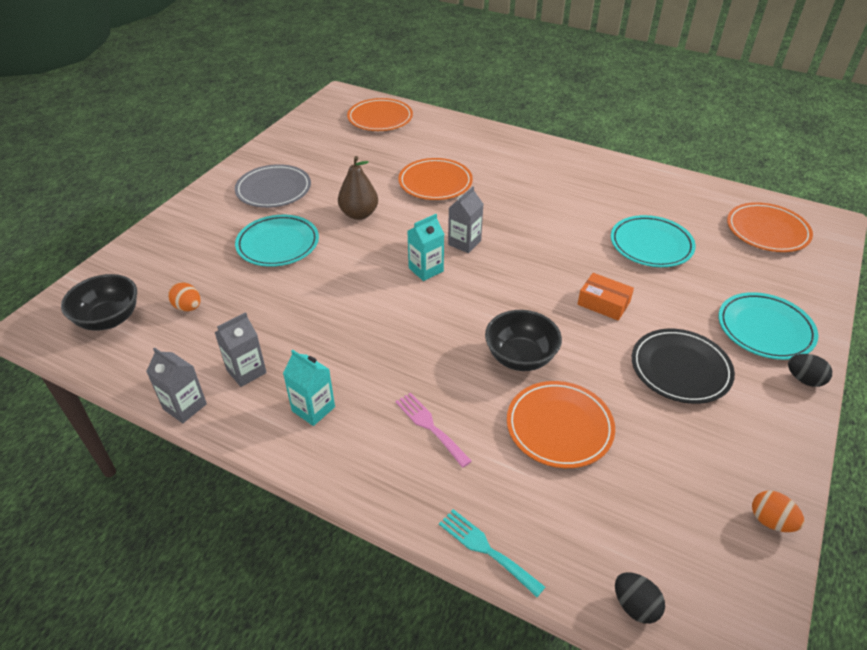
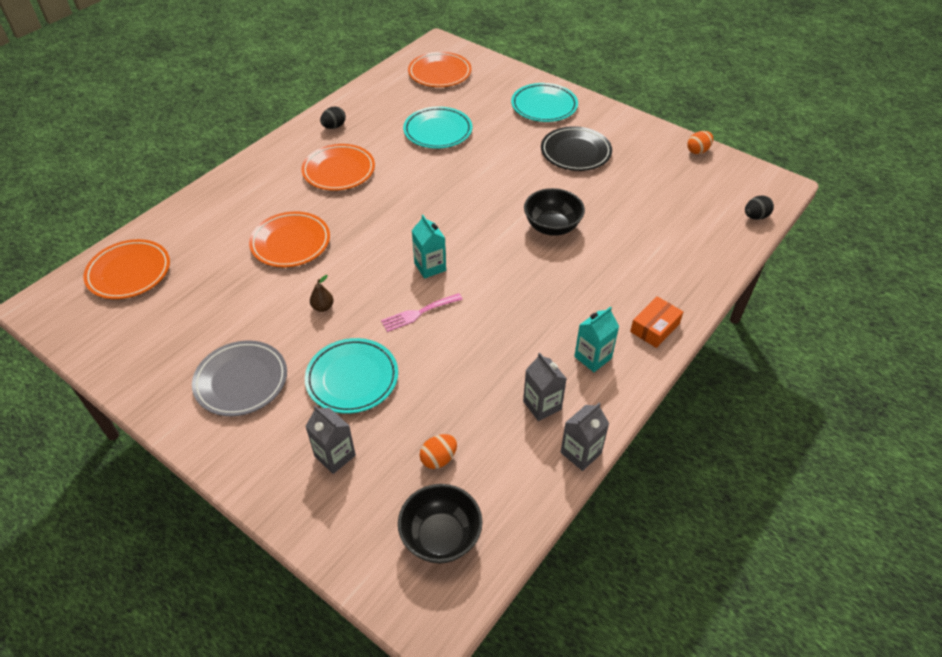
camera: 80 degrees left, 5 degrees up
brown pear [338,156,378,220] -> brown pear [310,275,334,312], size x0.53
pink fork [395,392,472,468] -> pink fork moved to [381,293,463,332]
turquoise fork [439,509,545,597] -> none
grey carton [448,186,483,253] -> grey carton moved to [305,405,356,474]
orange plate [507,381,615,468] -> orange plate moved to [301,144,375,191]
orange box [577,273,634,321] -> orange box moved to [630,296,683,348]
black egg [788,354,832,387] -> black egg moved to [320,106,346,129]

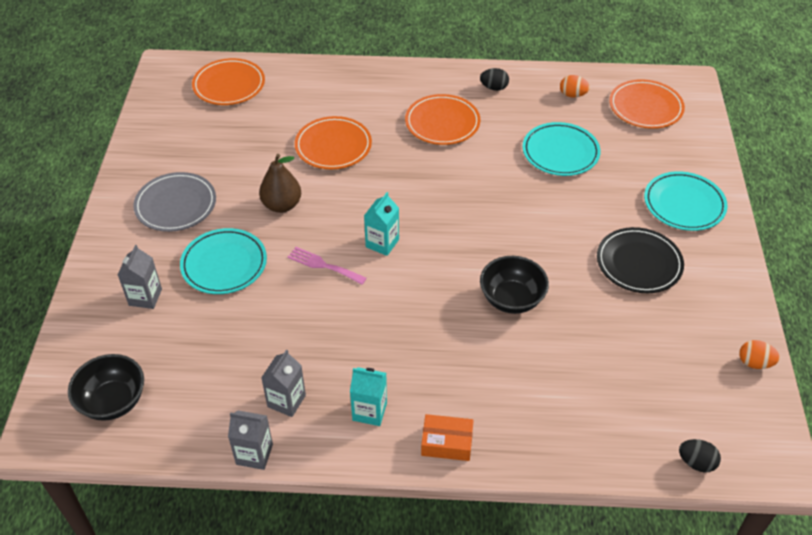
camera: 55 degrees right, 0 degrees up
brown pear [310,275,334,312] -> brown pear [259,154,301,213], size x1.87
orange egg [420,434,457,469] -> orange egg moved to [560,75,590,98]

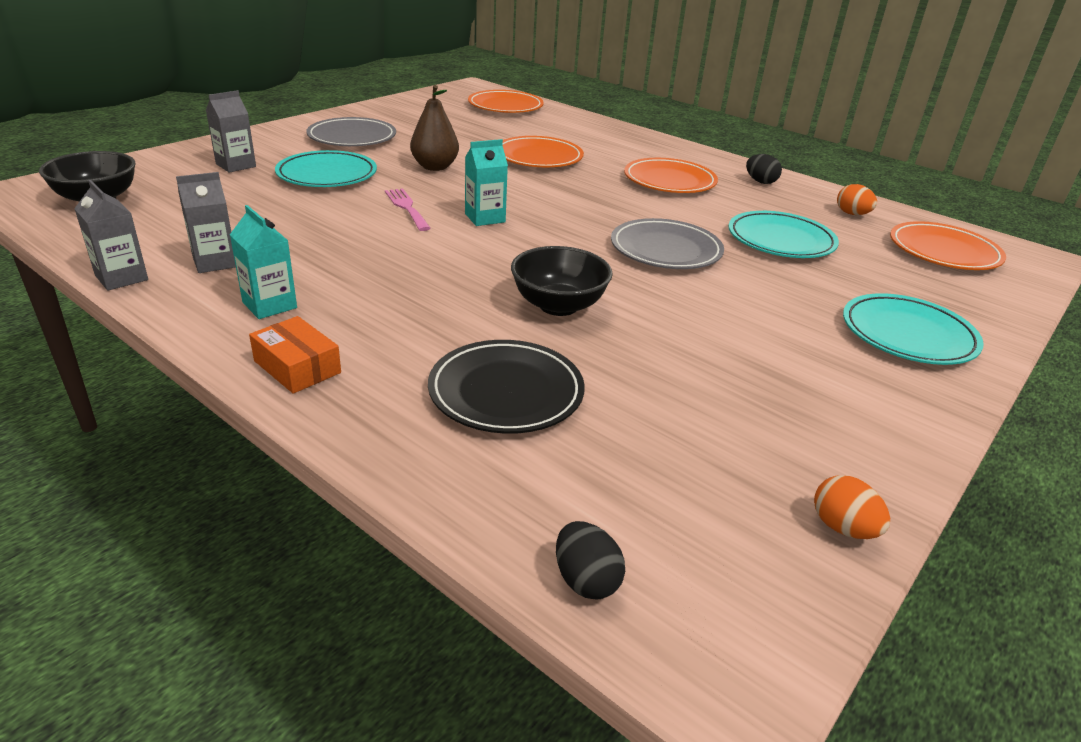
camera: 35 degrees right, 15 degrees down
black plate [597,227,684,293] -> black plate moved to [428,340,585,434]
none -> grey plate [611,218,724,269]

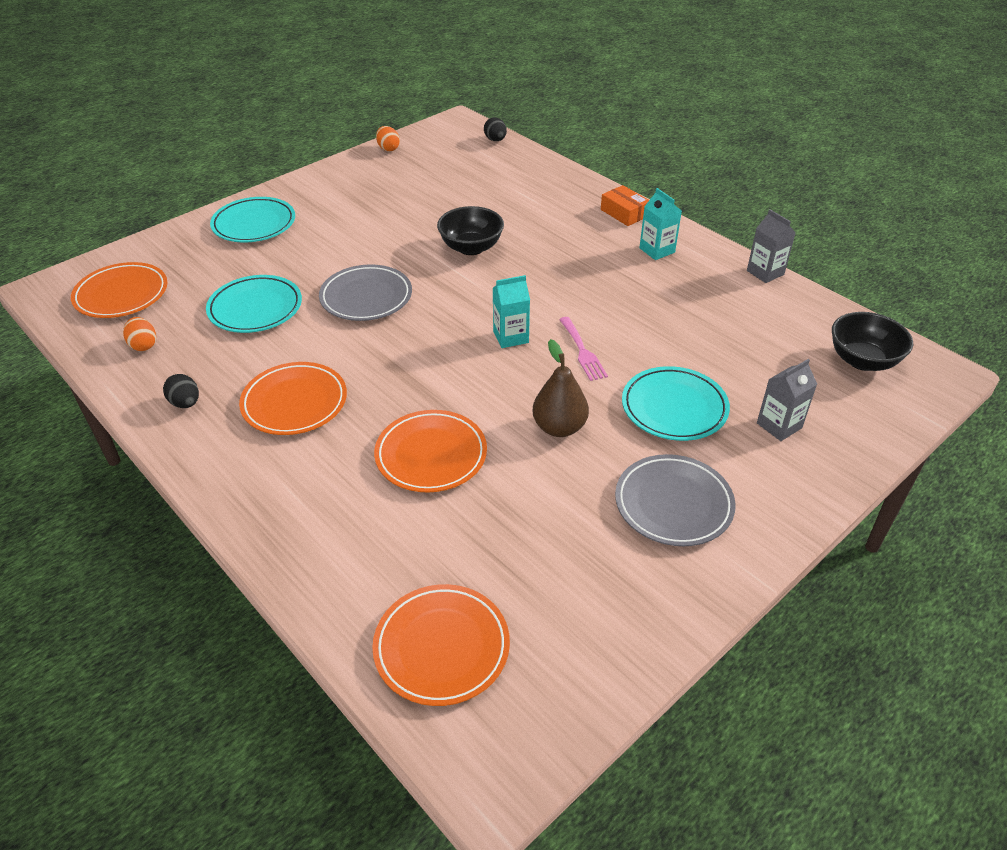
camera: 170 degrees left, 10 degrees up
grey carton [176,172,236,273] -> none
black plate [428,340,585,434] -> none

